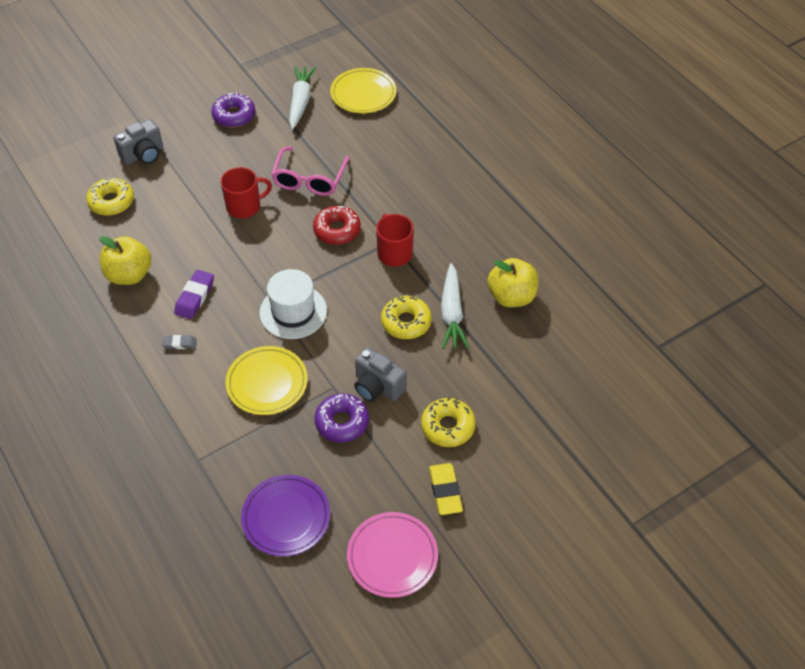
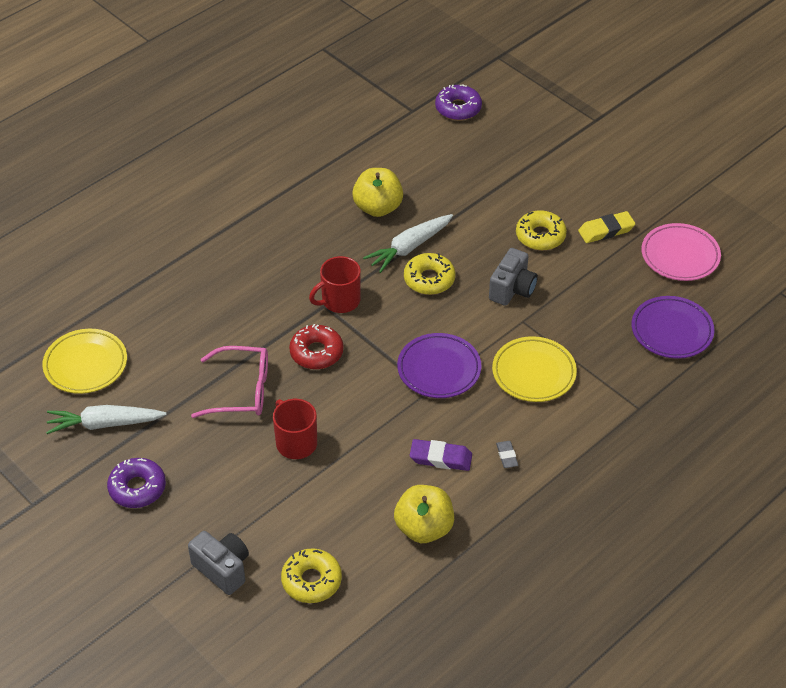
camera: 100 degrees left, 5 degrees down
white hat [260,269,327,339] -> purple plate [397,333,482,398]
purple donut [315,393,369,443] -> purple donut moved to [435,84,482,121]
white carrot [441,263,469,349] -> white carrot turned 150 degrees clockwise [363,214,453,273]

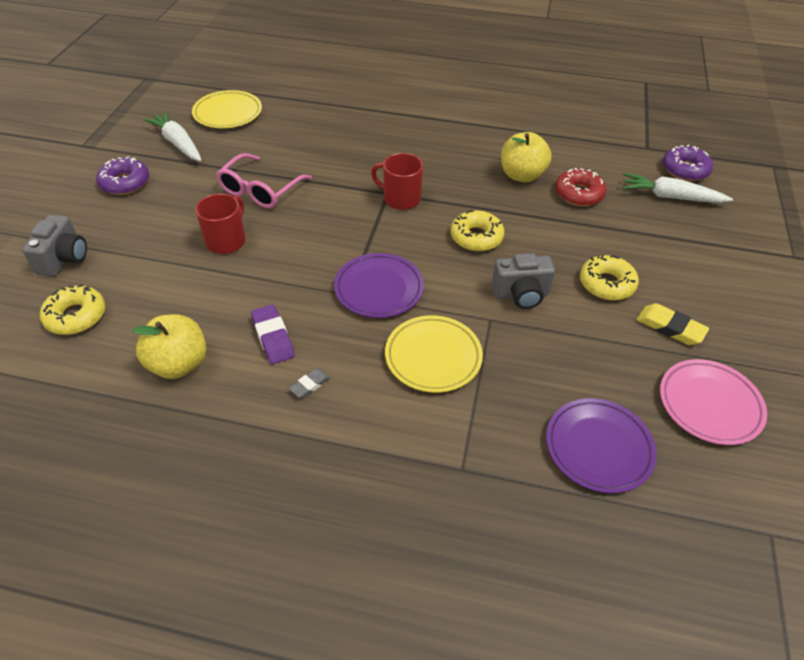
camera: 55 degrees right, 0 degrees up
pink glasses [191,346,268,418] -> pink glasses turned 60 degrees clockwise [216,153,312,208]
red donut [289,324,343,369] -> red donut moved to [555,168,606,206]
white carrot [363,214,453,273] -> white carrot moved to [622,173,733,203]

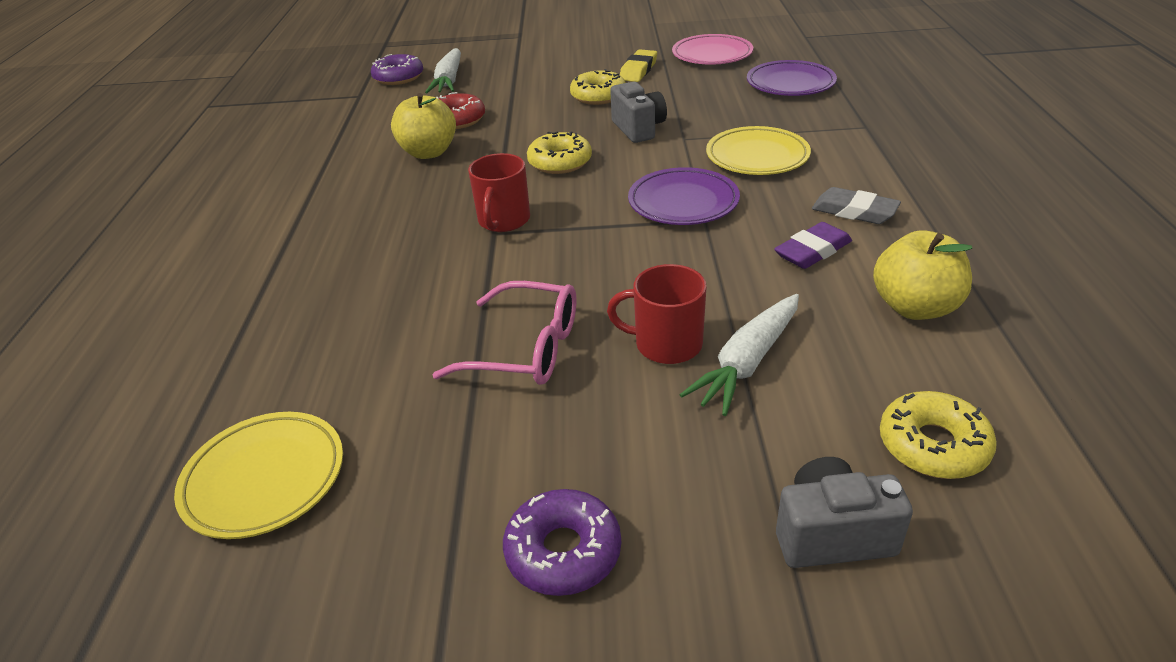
camera: 100 degrees left, 10 degrees down
white carrot [143,111,202,161] -> white carrot moved to [680,294,799,416]
grey eraser [289,368,330,398] -> grey eraser [812,187,901,224], size x1.68

